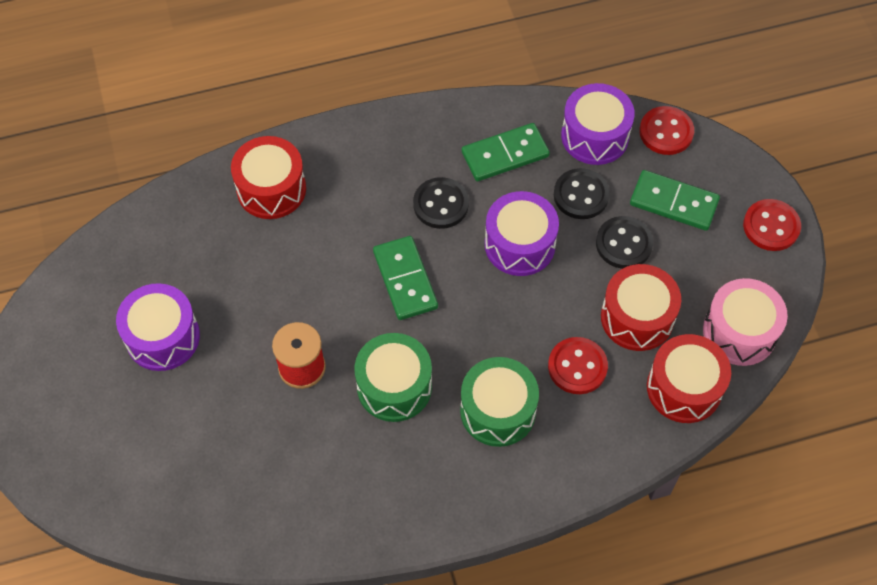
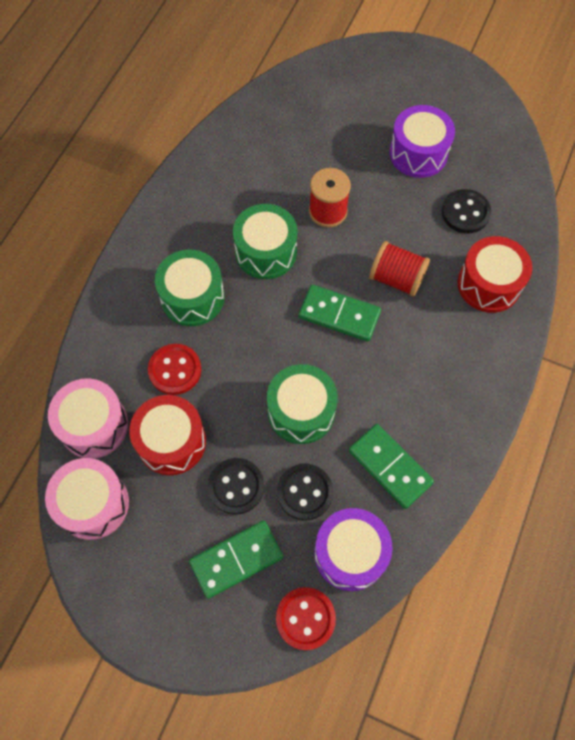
camera: 130 degrees right, 5 degrees up
black button [413,177,469,229] -> black button moved to [442,189,491,233]
green domino [462,123,550,181] -> green domino turned 60 degrees counterclockwise [349,424,434,509]
purple drum [485,191,559,276] -> green drum [267,364,338,444]
red drum [647,334,731,423] -> pink drum [48,378,128,459]
red button [743,199,801,251] -> none
none -> red spool [369,241,430,297]

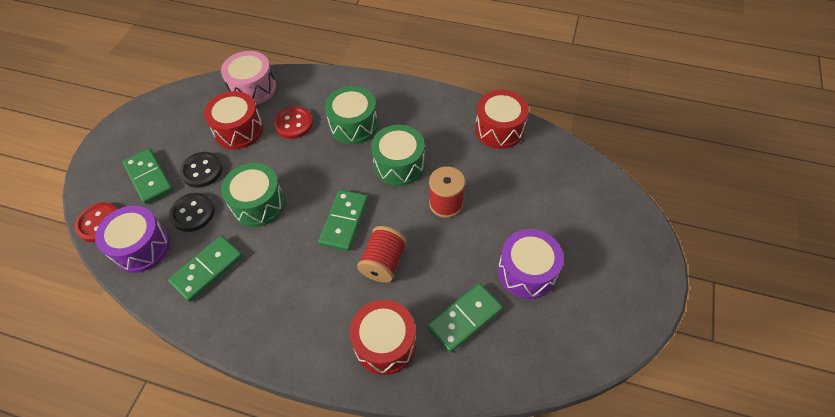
camera: 85 degrees right, 10 degrees down
pink drum [45,458,129,540] -> none
black button [442,189,491,233] -> green domino [427,283,503,353]
none -> red drum [475,90,529,149]

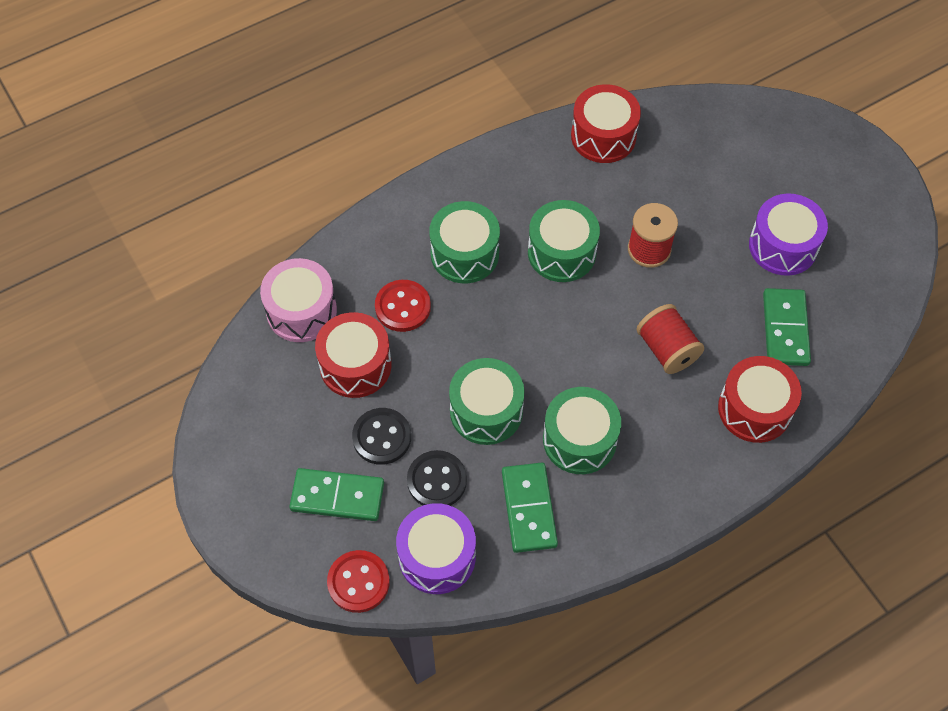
camera: 50 degrees left, 5 degrees up
green domino [318,190,368,251] -> none
none -> green drum [543,387,621,474]

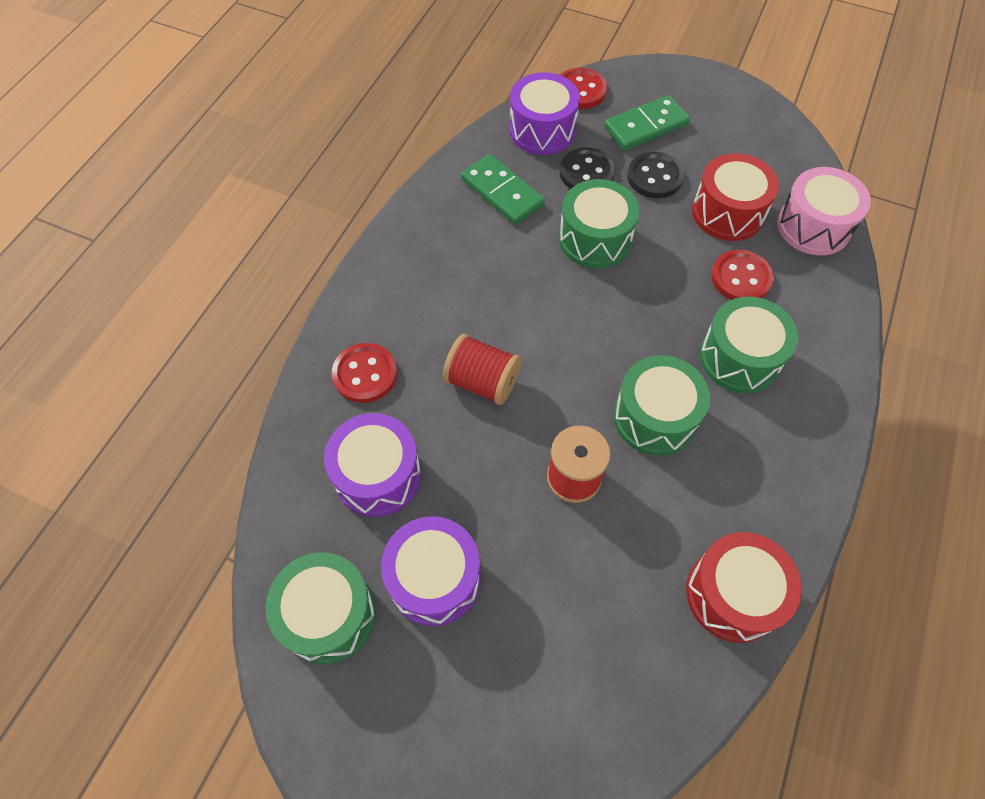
camera: 145 degrees right, 0 degrees up
green drum [543,387,621,474] -> green drum moved to [265,552,376,664]
red drum [718,356,802,443] -> red button [332,343,397,403]
green domino [763,288,811,366] -> purple drum [324,413,421,517]

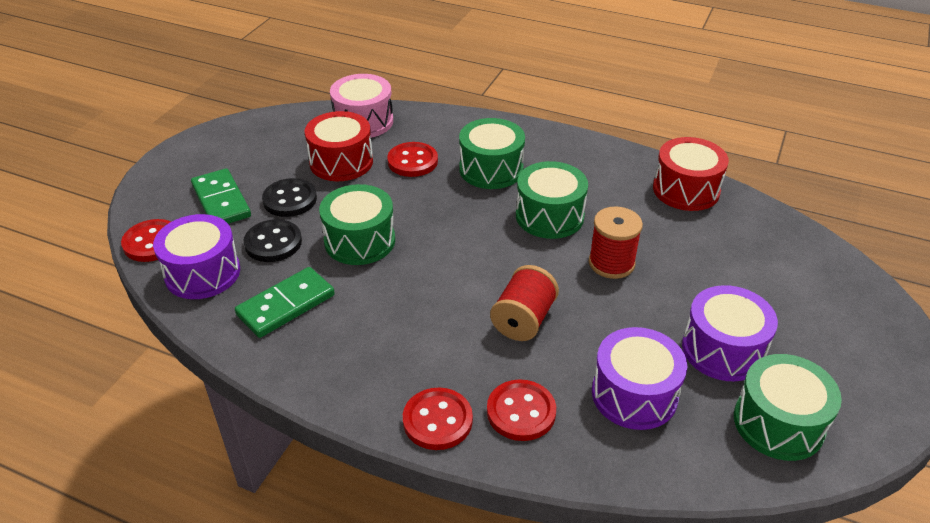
camera: 90 degrees left, 20 degrees down
none -> red button [403,388,473,450]

